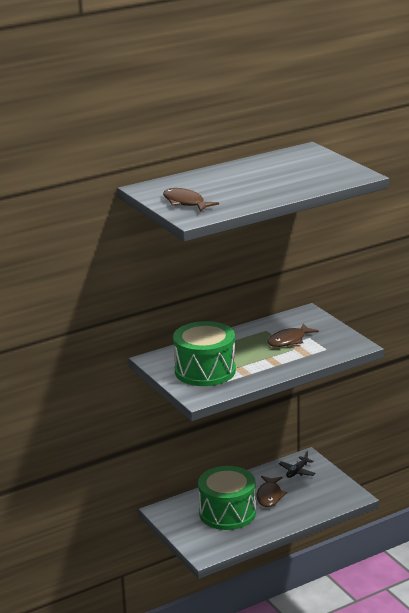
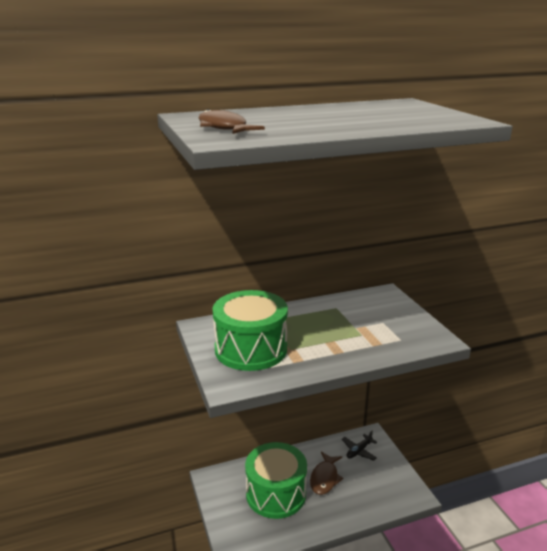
camera: 10 degrees right, 0 degrees up
brown fish [268,323,319,347] -> none

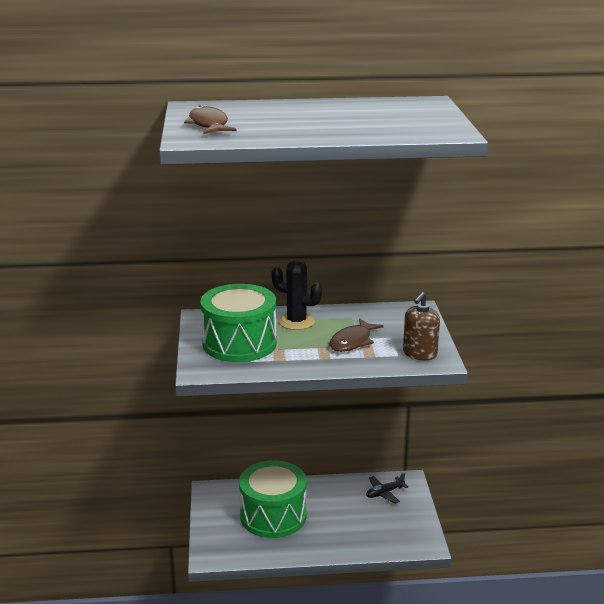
camera: 15 degrees right, 0 degrees up
brown fish [310,452,343,495] -> brown fish moved to [330,318,384,352]
none -> black cactus [271,260,322,330]
none -> brown soap dispenser [403,292,440,360]

